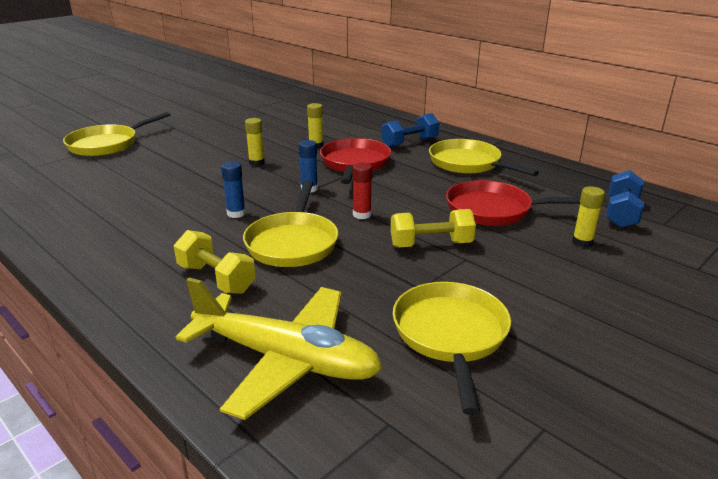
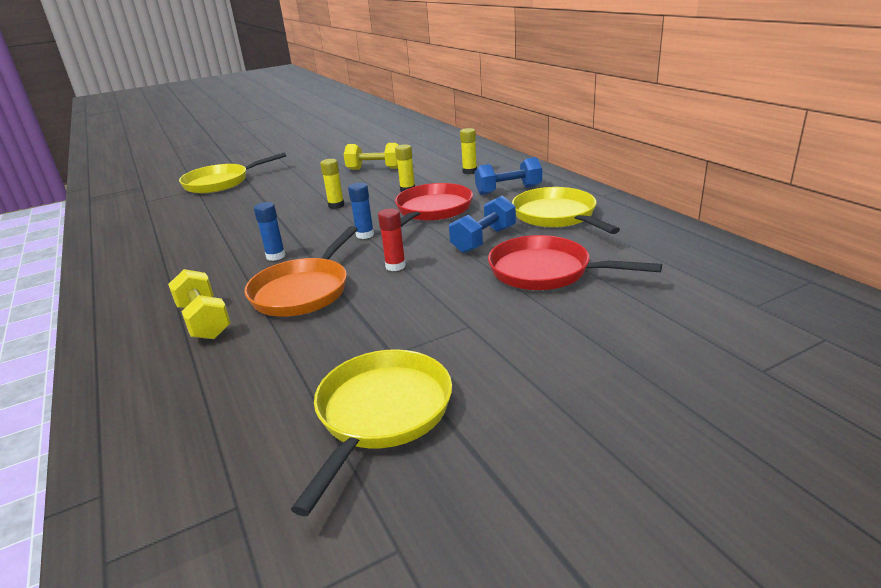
camera: 20 degrees right, 0 degrees up
yellow plane [176,278,382,420] -> none
yellow pan [243,181,338,267] -> orange pan [244,226,358,317]
yellow dumbbell [391,209,476,247] -> yellow dumbbell moved to [344,143,398,170]
yellow glue stick [572,186,605,248] -> yellow glue stick moved to [460,128,477,174]
blue dumbbell [606,170,644,228] -> blue dumbbell moved to [449,195,516,253]

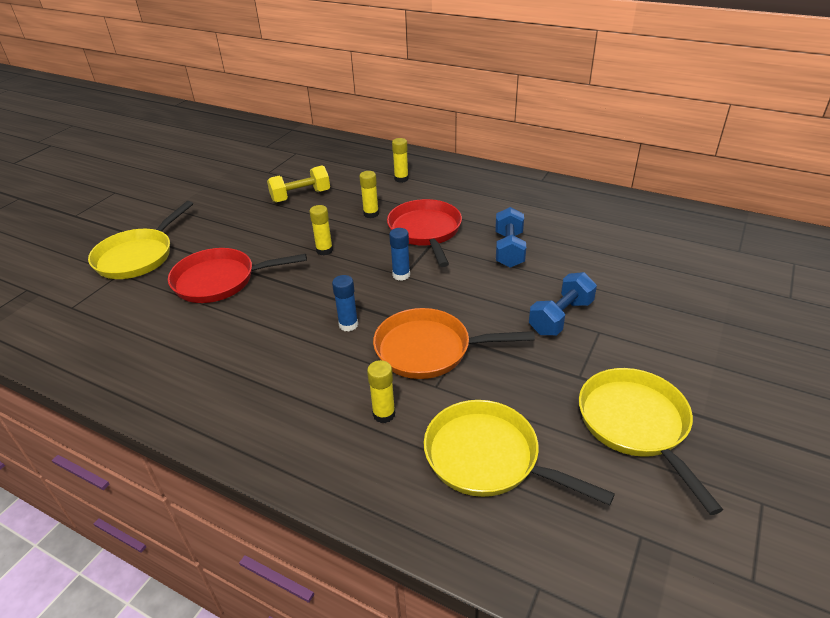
camera: 35 degrees left, 10 degrees up
yellow dumbbell [168,269,231,339] -> yellow glue stick [367,360,395,423]
orange pan [244,226,358,317] -> orange pan turned 105 degrees clockwise [373,308,535,379]
red glue stick [378,208,406,271] -> none
blue dumbbell [475,157,542,195] -> blue dumbbell moved to [529,272,597,336]
red pan [488,235,662,290] -> red pan moved to [168,248,307,303]
yellow pan [512,187,620,234] -> yellow pan moved to [424,400,615,505]

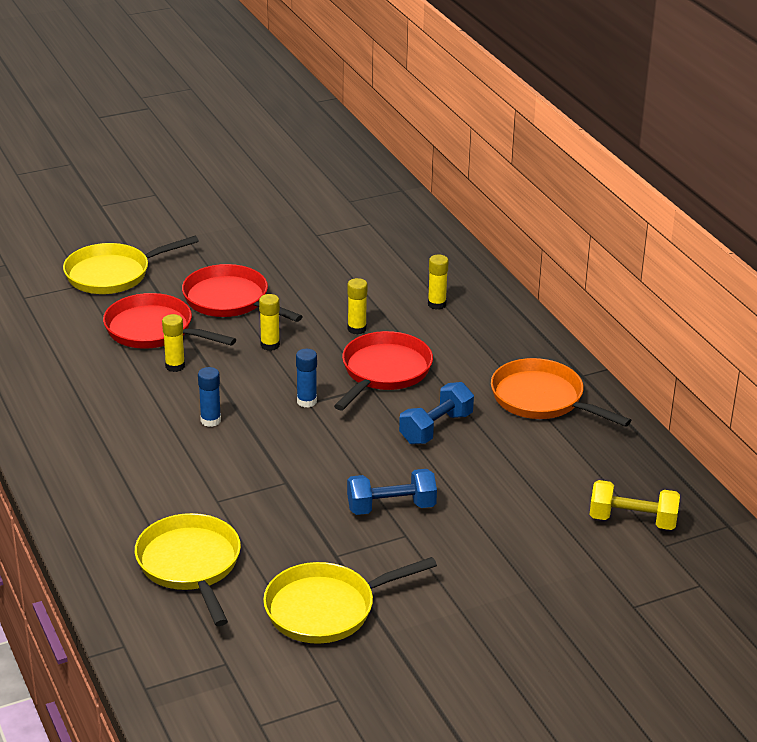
camera: 35 degrees right, 5 degrees down
yellow dumbbell [267,166,330,203] -> yellow dumbbell moved to [590,480,680,530]
yellow glue stick [367,360,395,423] -> yellow glue stick moved to [162,314,185,372]
orange pan [373,308,535,379] -> orange pan moved to [491,358,631,427]
yellow pan [579,368,723,515] -> yellow pan turned 135 degrees counterclockwise [263,557,437,644]
none -> red pan [182,264,303,322]

